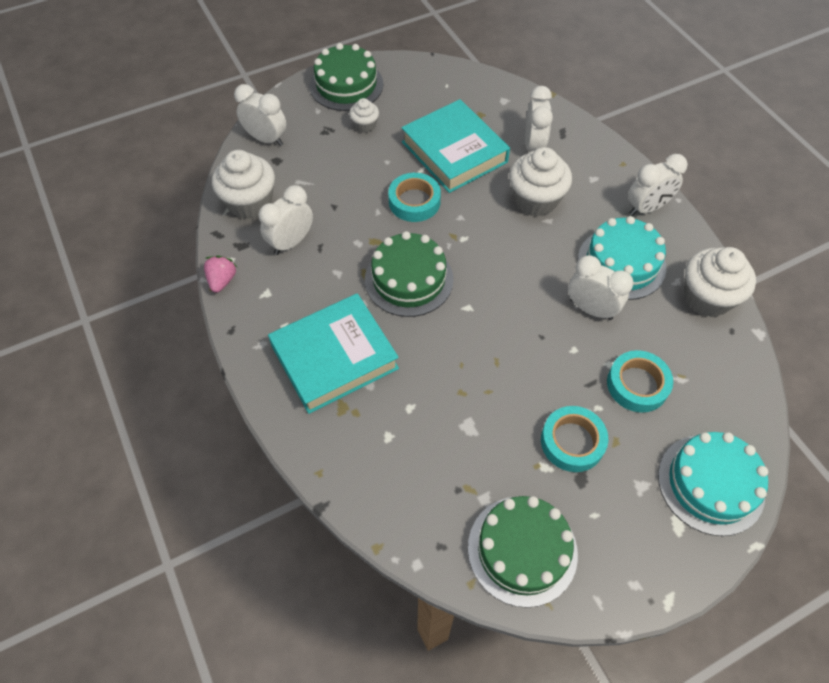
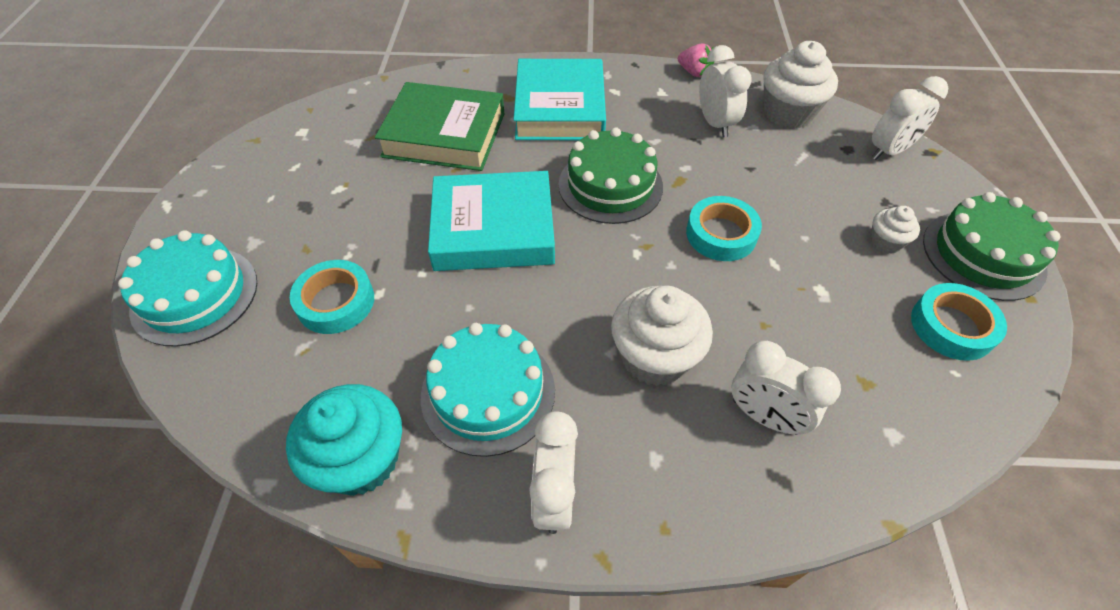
camera: 120 degrees right, 5 degrees down
turquoise book [401,99,510,193] -> turquoise book moved to [428,171,555,271]
green cake [468,496,578,608] -> none
turquoise tape [541,406,608,472] -> turquoise tape moved to [911,283,1007,361]
white clock [568,255,634,320] -> none
white cupcake [684,247,756,317] -> turquoise cupcake [286,384,402,496]
none -> green book [375,82,505,171]

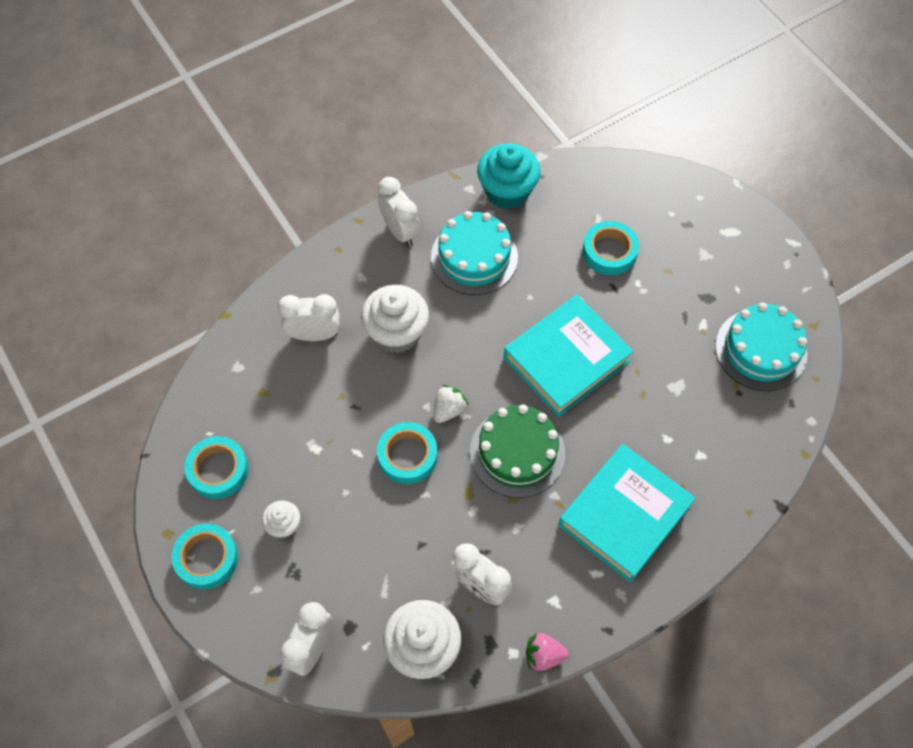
camera: 145 degrees right, 10 degrees up
turquoise cake [118,230,257,347] -> turquoise cake moved to [715,302,808,391]
green book [375,82,505,171] -> none
turquoise book [513,59,606,140] -> turquoise book turned 75 degrees clockwise [558,444,696,583]
green cake [923,192,1060,301] -> turquoise tape [172,523,239,590]
none -> white strawberry [433,385,469,423]

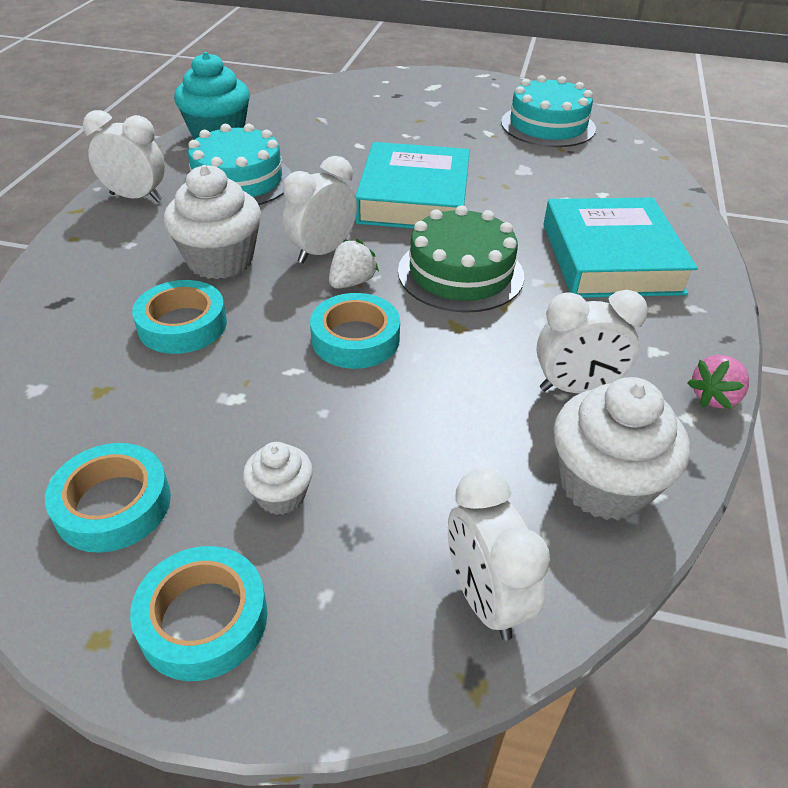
camera: 45 degrees left, 20 degrees down
white clock [278,294,340,341] -> white clock moved to [283,156,357,264]
white strawberry [433,385,469,423] -> white strawberry turned 45 degrees clockwise [329,239,379,289]
turquoise tape [583,221,639,275] -> turquoise tape moved to [132,280,227,354]

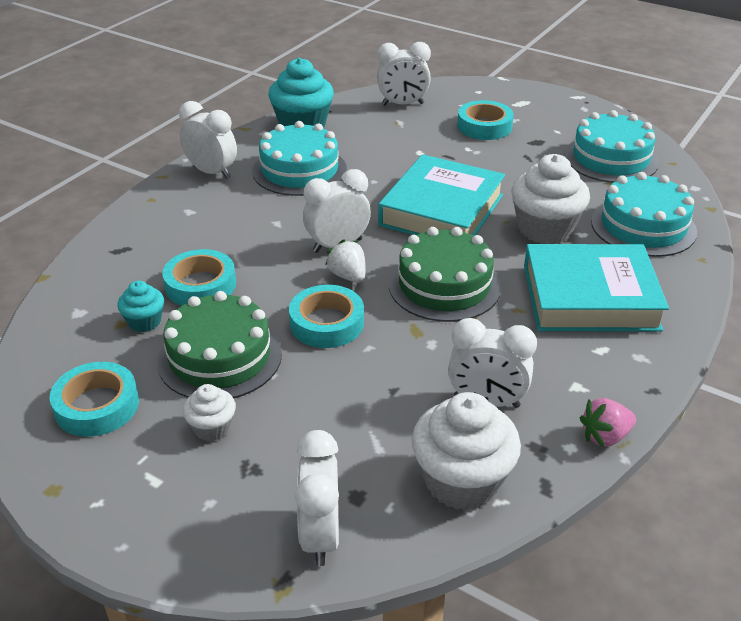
camera: 20 degrees right, 5 degrees down
turquoise tape [130,546,268,681] -> turquoise tape moved to [457,100,514,140]
white cupcake [164,165,261,279] -> white cupcake moved to [511,154,590,244]
white strawberry [329,239,379,289] -> white strawberry turned 90 degrees counterclockwise [325,239,366,283]
turquoise book [543,197,698,298] -> turquoise book turned 75 degrees clockwise [524,244,669,332]
none -> turquoise cupcake [117,281,164,332]
none -> green cake [157,291,282,399]
none -> white clock [377,42,431,106]
none -> turquoise cake [591,172,697,257]

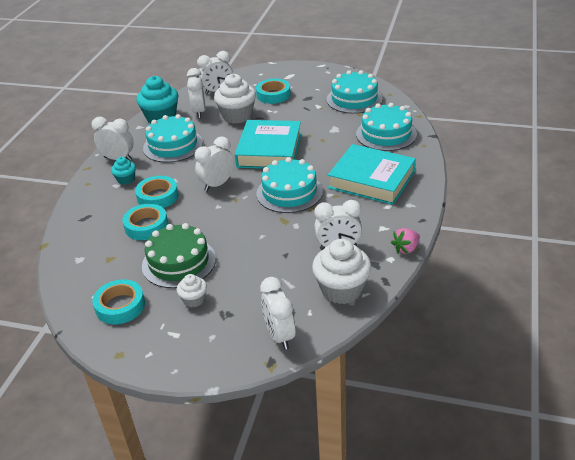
camera: 15 degrees left, 0 degrees up
turquoise cupcake [117,281,164,332] -> turquoise cupcake moved to [111,157,136,185]
turquoise tape [289,285,364,348] -> turquoise tape moved to [135,176,179,208]
white strawberry [325,239,366,283] -> none
green cake [389,227,501,322] -> turquoise cake [256,157,323,213]
white cupcake [511,154,590,244] -> white cupcake moved to [214,74,256,123]
turquoise book [524,244,669,332] -> turquoise book turned 45 degrees clockwise [328,144,416,205]
none -> white clock [187,68,206,118]

